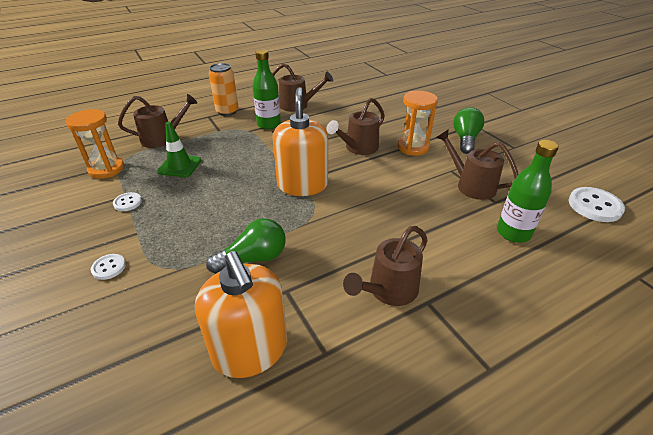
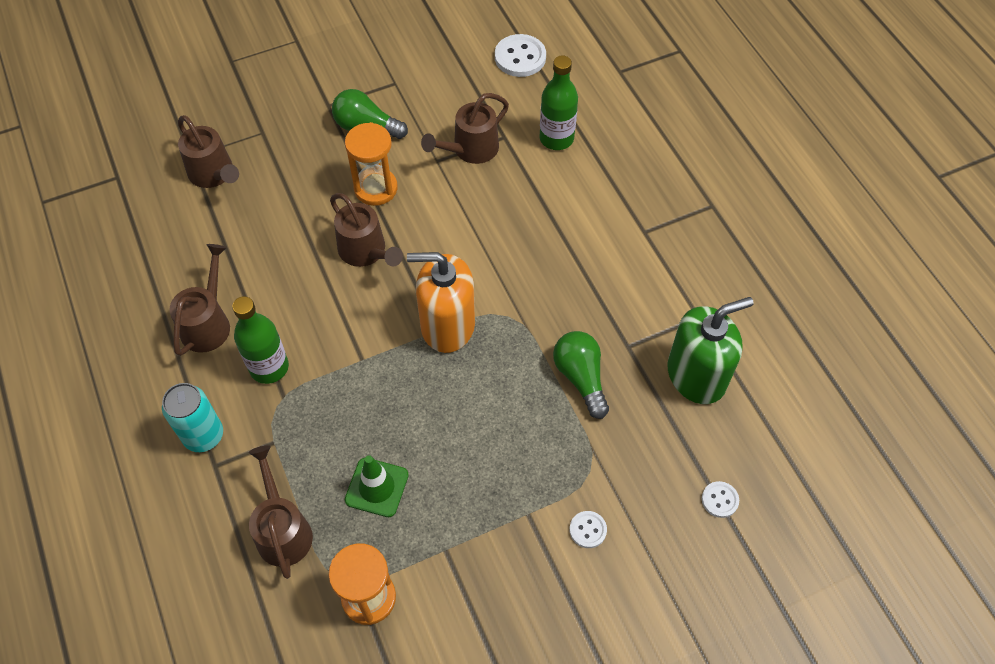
camera: 85 degrees left, 20 degrees up
white button [113,192,142,211] -> white button moved to [702,481,739,518]
orange soap dispenser [195,251,287,378] -> green soap dispenser [667,297,754,404]
orange can [209,63,238,116] -> turquoise can [162,383,223,452]
brown watering can [343,226,428,306] -> brown watering can moved to [178,115,239,188]

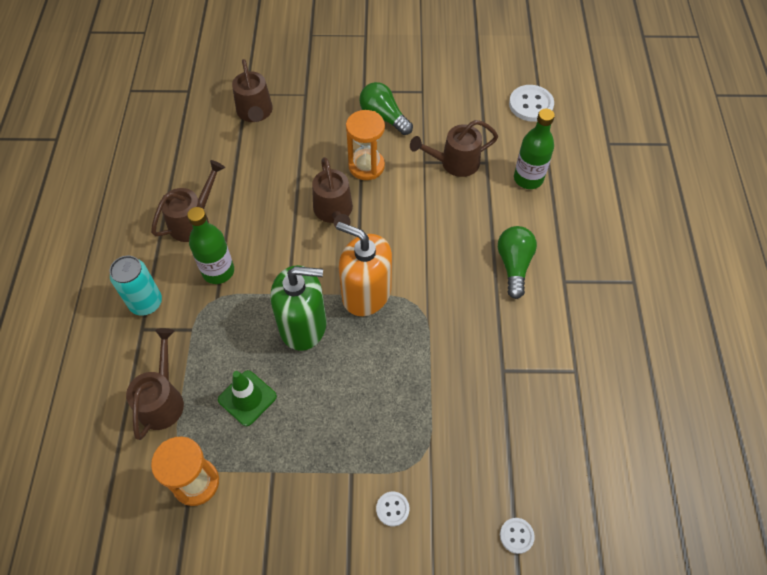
camera: 25 degrees right, 0 degrees up
green light bulb [553,331,609,419] -> green light bulb moved to [498,226,537,299]
green soap dispenser [667,297,754,404] -> green soap dispenser moved to [271,265,326,351]

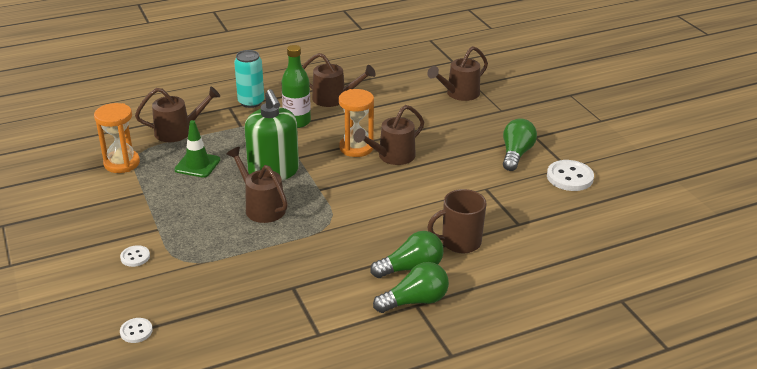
camera: 65 degrees right, 25 degrees down
orange soap dispenser [336,222,392,316] -> none
orange hourglass [346,110,385,180] -> orange hourglass moved to [339,89,374,157]
brown watering can [410,120,498,177] -> brown watering can moved to [226,147,288,223]
white button [509,85,554,122] -> white button moved to [547,160,594,191]
green bottle [514,109,555,189] -> none
none -> green light bulb [373,262,449,313]
none -> brown mug [427,189,486,253]

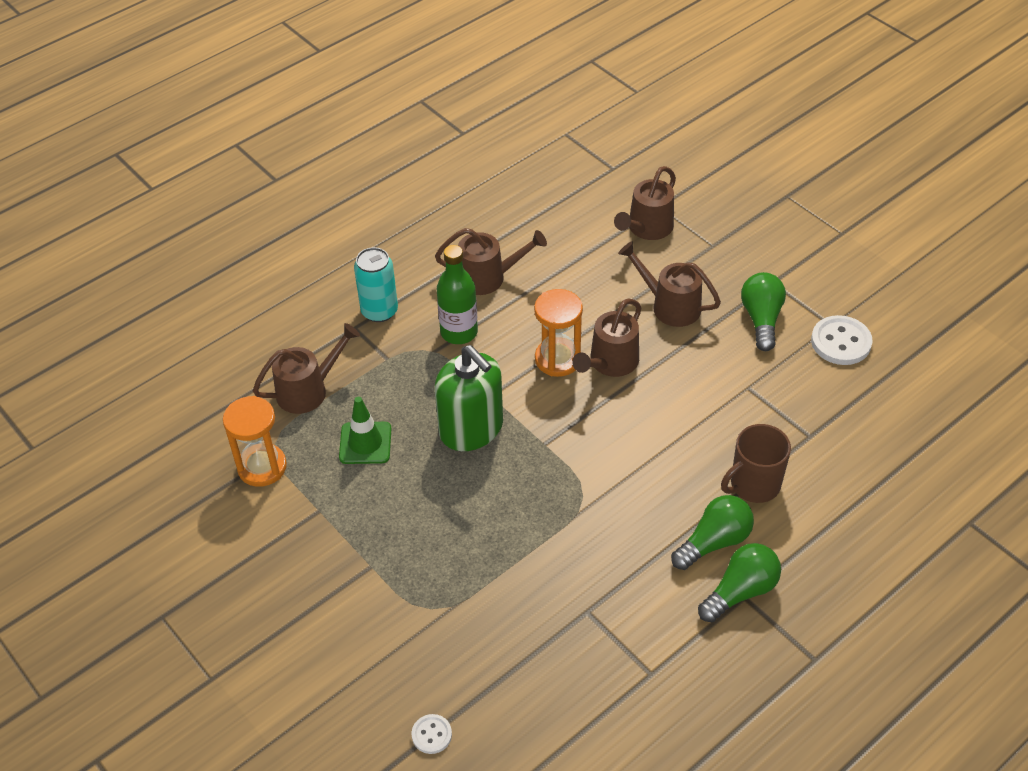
camera: 15 degrees left, 15 degrees up
white button [120,245,150,267] -> none
brown watering can [226,147,288,223] -> brown watering can moved to [618,241,721,327]

